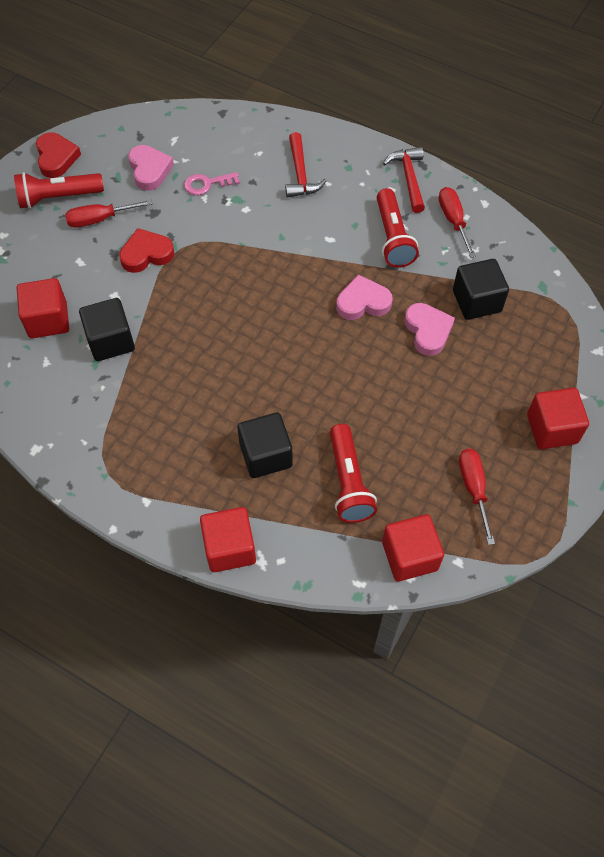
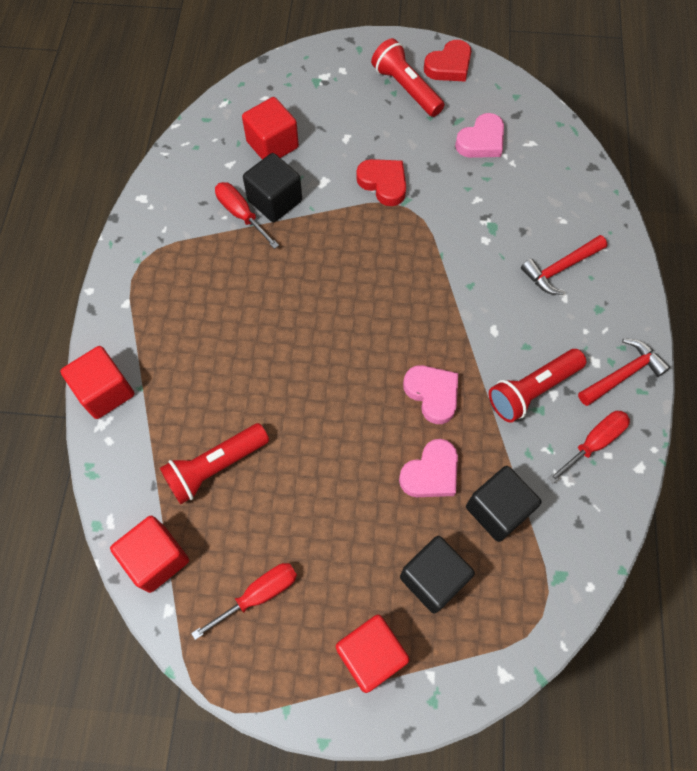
camera: 65 degrees right, 5 degrees up
red screwdriver [65,200,153,227] -> red screwdriver moved to [215,182,279,249]
pink key [184,172,240,195] -> none
black cube [237,412,293,478] -> black cube moved to [400,536,475,614]

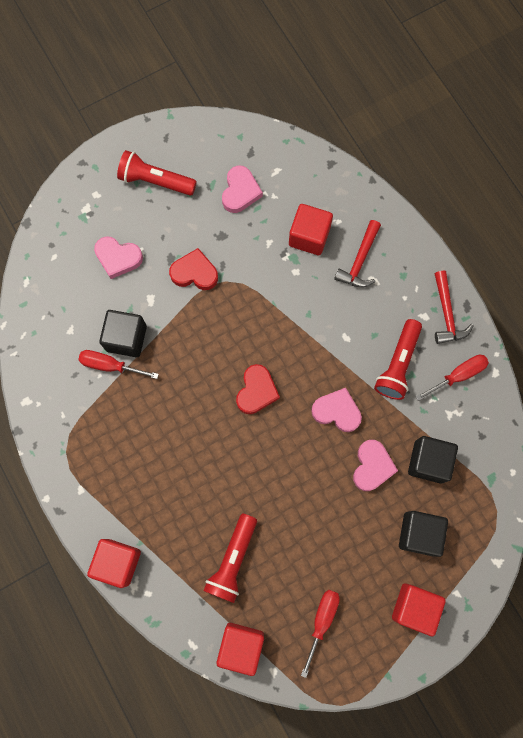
camera: 35 degrees left, 10 degrees up
red cube [242,97,299,159] -> red cube moved to [289,204,333,255]
red heart [424,40,472,82] -> red heart moved to [236,364,280,414]
red screwdriver [547,411,630,484] -> red screwdriver turned 45 degrees clockwise [415,355,489,401]
red hammer [578,339,670,406] -> red hammer turned 150 degrees clockwise [434,271,474,344]
none -> pink heart [94,236,143,279]

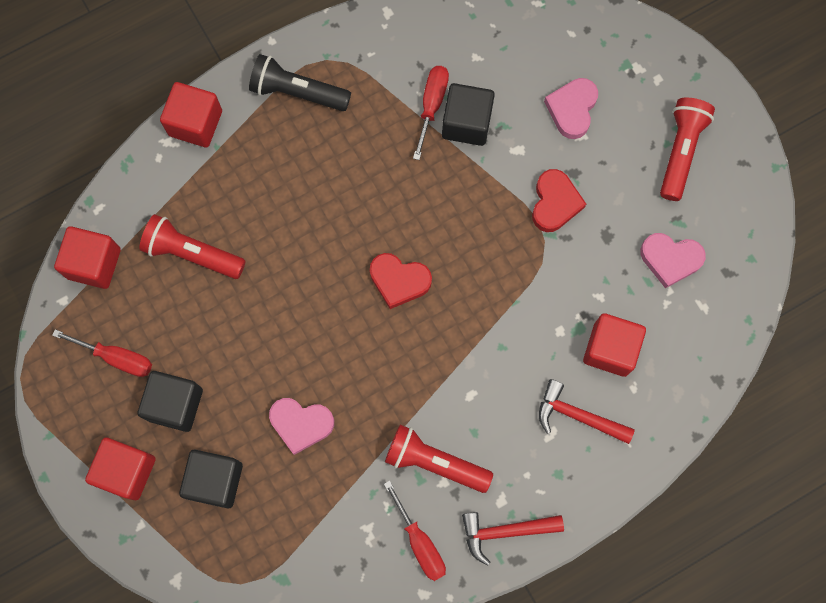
camera: 90 degrees right, 0 degrees up
pink heart [311,388,362,432] -> none
black cube [408,436,458,484] -> black cube moved to [138,371,203,432]
none -> black flashlight [249,54,351,111]

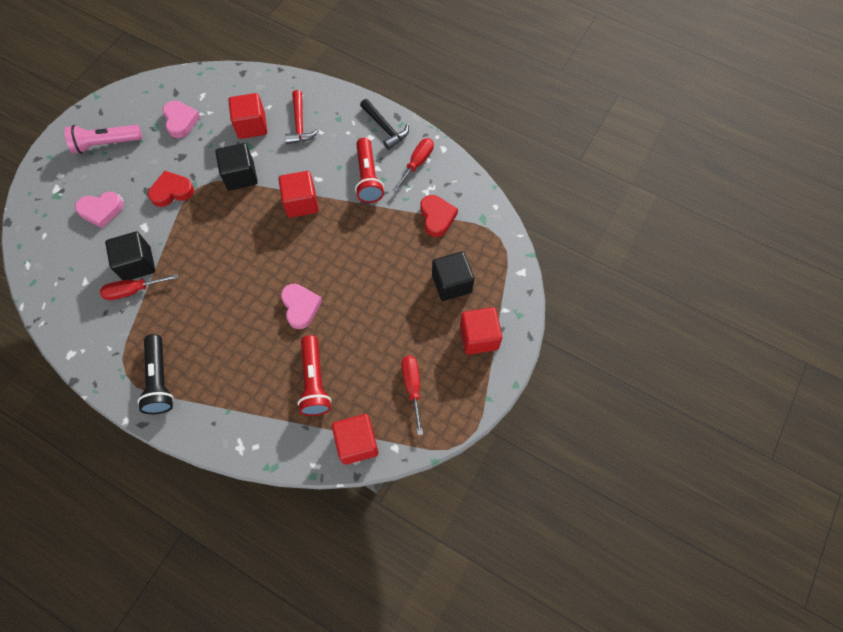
camera: 120 degrees left, 10 degrees down
black cube [138,371,203,432] -> black cube moved to [216,143,258,190]
red cube [160,82,222,147] -> red cube moved to [278,171,319,218]
pink heart [269,398,334,455] -> pink heart moved to [281,284,322,329]
red heart [370,253,432,309] -> red heart moved to [420,195,458,237]
red hammer [462,512,564,566] -> black hammer [360,99,409,150]
red flashlight [660,98,715,201] -> pink flashlight [64,125,142,154]

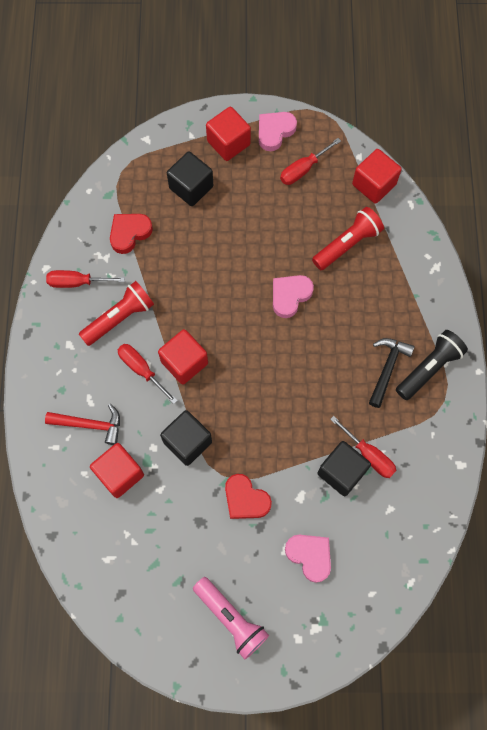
camera: 120 degrees left, 5 degrees up
pink heart [163,100,200,138] -> pink heart moved to [259,112,297,151]
red hammer [285,90,319,144] -> red hammer turned 45 degrees clockwise [45,404,120,445]
black hammer [360,99,409,150] -> black hammer moved to [369,338,415,408]
none -> red screwdriver [118,344,178,404]

